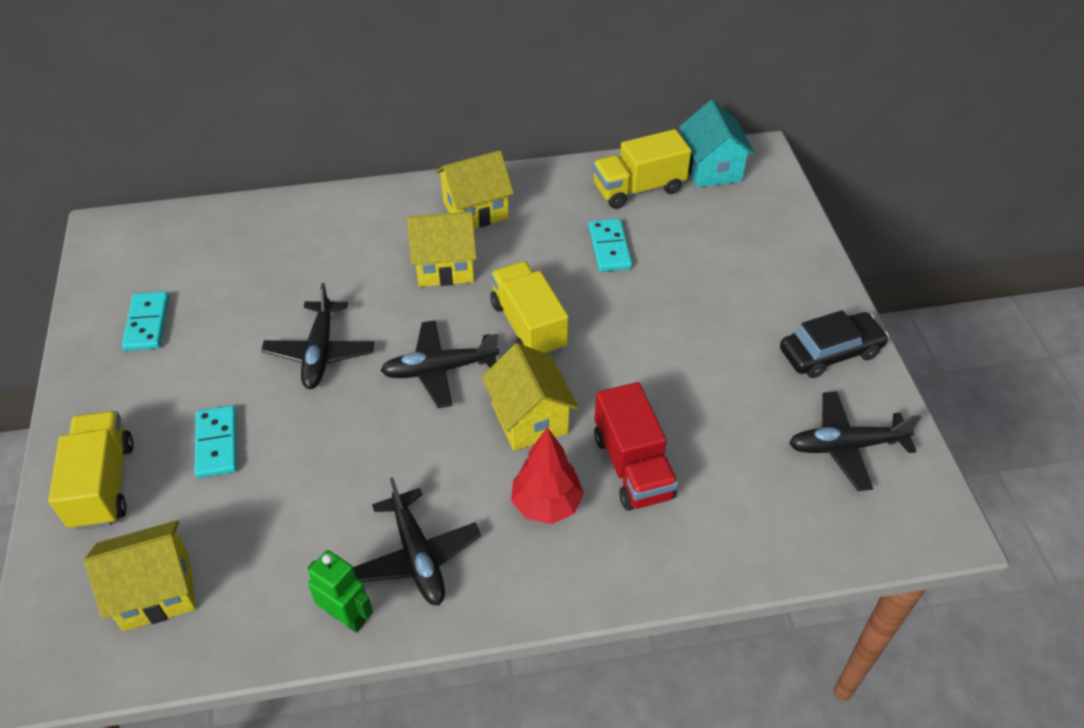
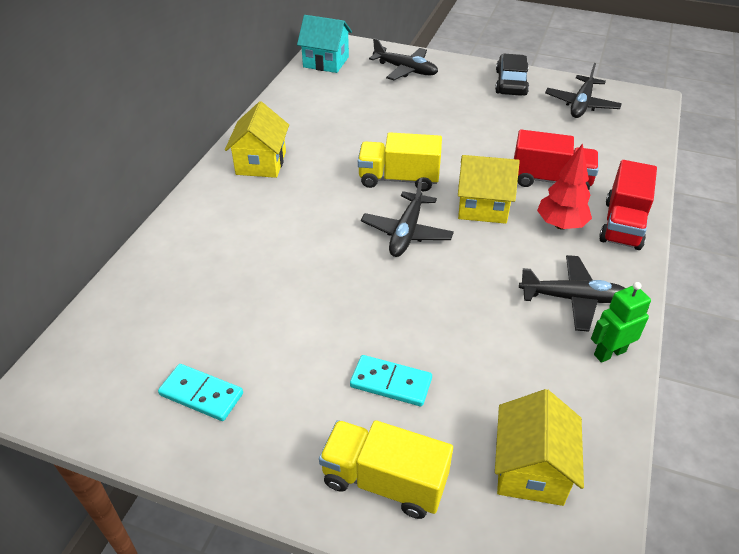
camera: 60 degrees left, 5 degrees down
black plane [261,283,374,389] -> black plane moved to [369,38,438,80]
yellow house [407,211,477,287] -> none
turquoise domino [589,219,632,272] -> none
yellow truck [593,129,691,209] -> none
none -> red truck [599,160,657,250]

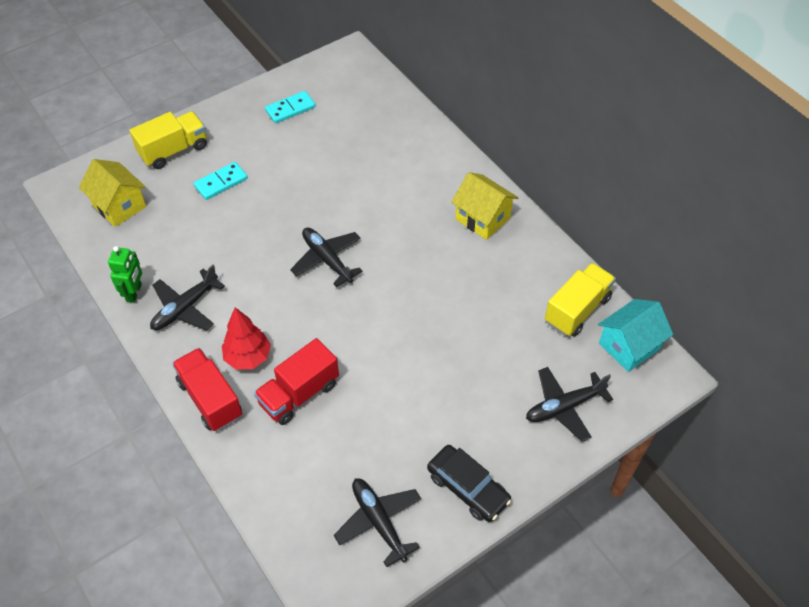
camera: 125 degrees right, 10 degrees up
yellow truck [358,132,442,191] -> yellow truck moved to [545,263,616,337]
yellow house [458,155,520,224] -> none

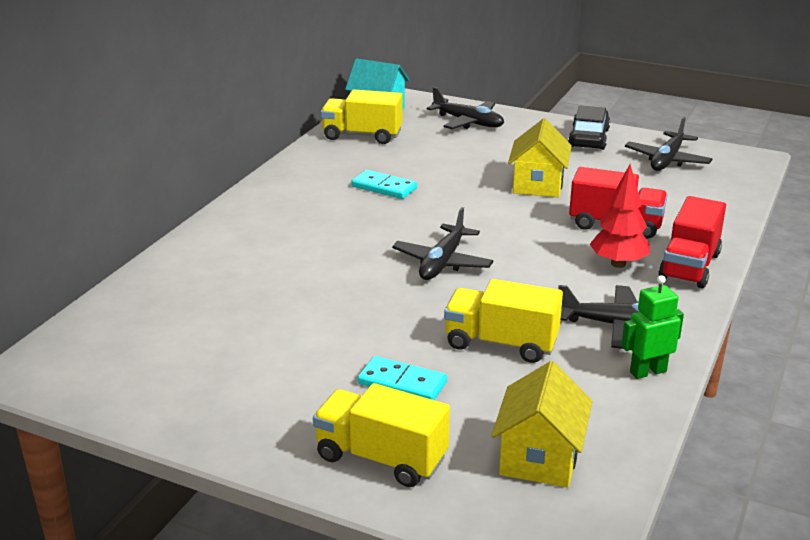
camera: 120 degrees left, 25 degrees down
turquoise domino [265,91,316,123] -> turquoise domino moved to [351,170,417,199]
yellow house [451,172,518,240] -> yellow house moved to [508,118,572,197]
none -> yellow truck [444,279,563,363]

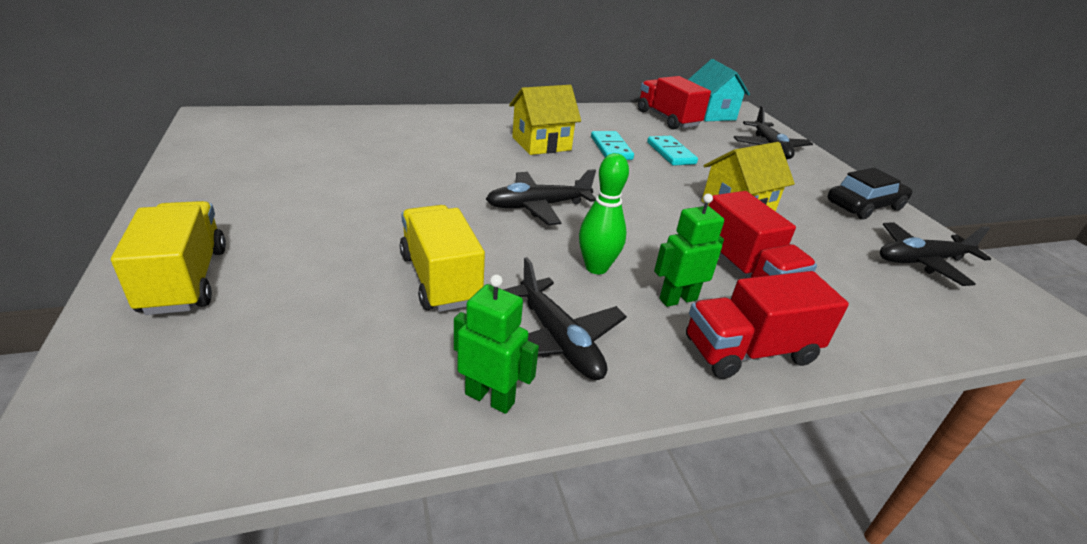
camera: 45 degrees right, 5 degrees up
yellow truck [321,89,403,144] -> red truck [638,76,711,130]
turquoise domino [358,356,447,400] -> turquoise domino moved to [647,136,698,166]
yellow house [491,361,592,488] -> yellow house moved to [509,85,581,155]
red tree [590,164,650,268] -> green robot [654,194,724,307]
none -> green bowling pin [579,153,629,274]

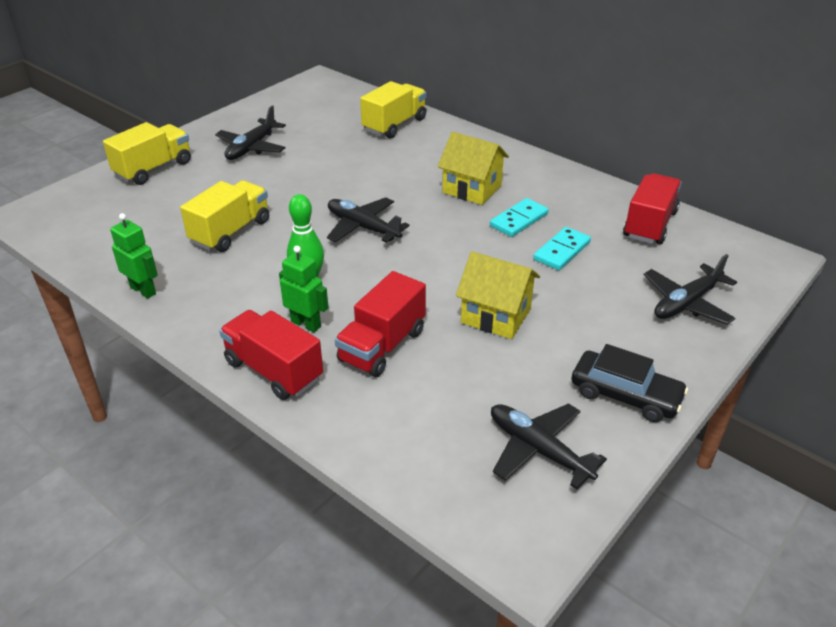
camera: 60 degrees right, 5 degrees up
green robot [454,274,539,414] -> green robot turned 45 degrees counterclockwise [110,213,158,298]
black plane [503,257,627,380] -> black plane moved to [215,106,286,160]
turquoise house [688,59,750,121] -> none
none -> yellow truck [360,81,427,138]

